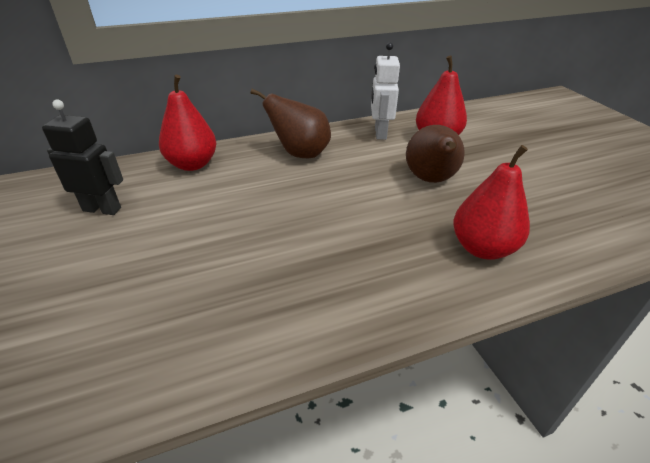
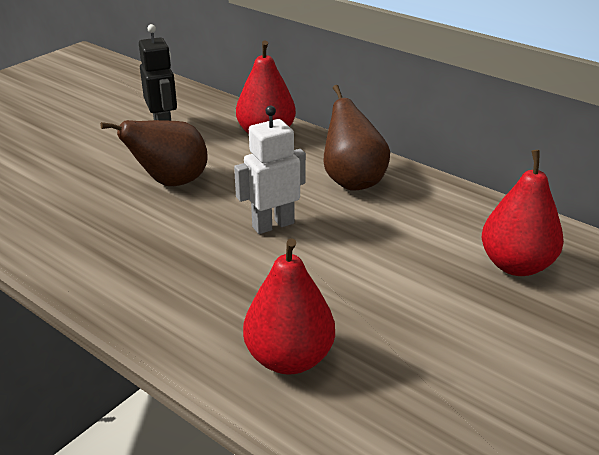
camera: 60 degrees right, 5 degrees down
white robot [371,42,400,140] -> white robot moved to [234,106,306,234]
brown pear [406,125,465,183] -> brown pear moved to [101,120,208,186]

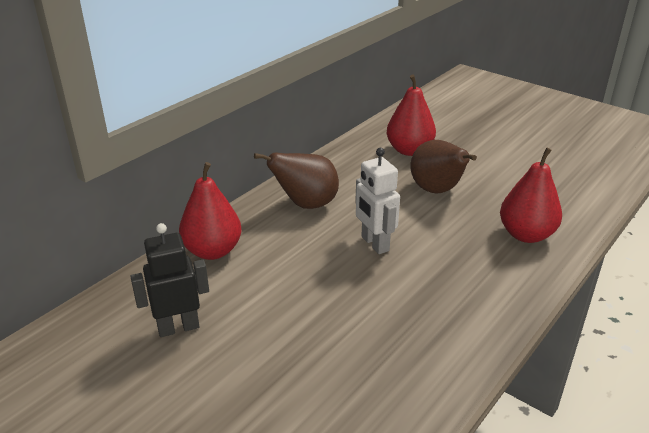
camera: 90 degrees left, 0 degrees up
brown pear [101,120,208,186] -> brown pear moved to [411,140,477,193]

